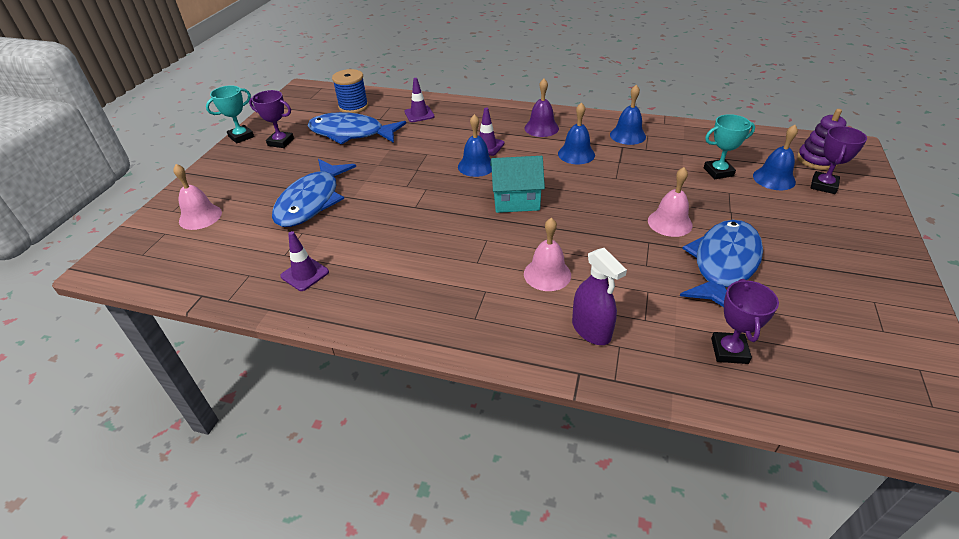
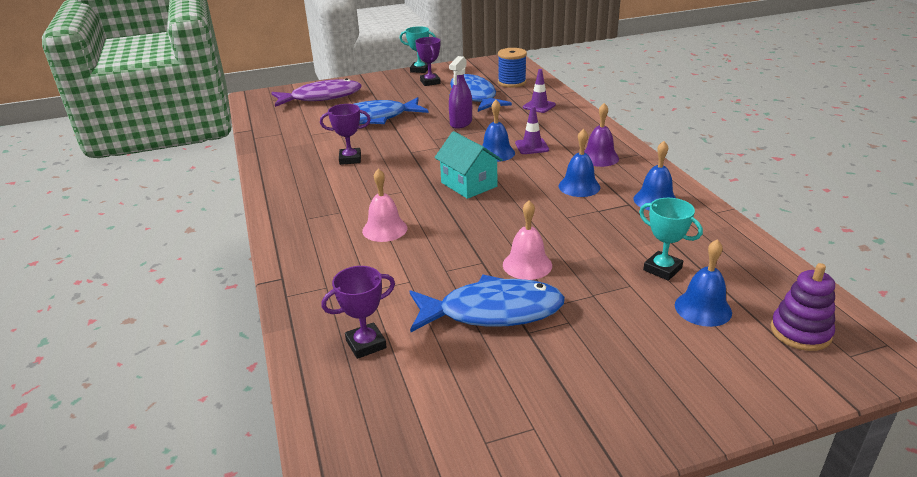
camera: 55 degrees right, 10 degrees down
pink bell [173,164,222,230] -> purple fish [271,78,362,107]
purple traffic cone [280,231,329,291] -> none
purple spray bottle [572,248,627,345] -> purple spray bottle moved to [449,56,472,129]
purple trophy [811,126,867,194] -> purple trophy moved to [320,104,371,165]

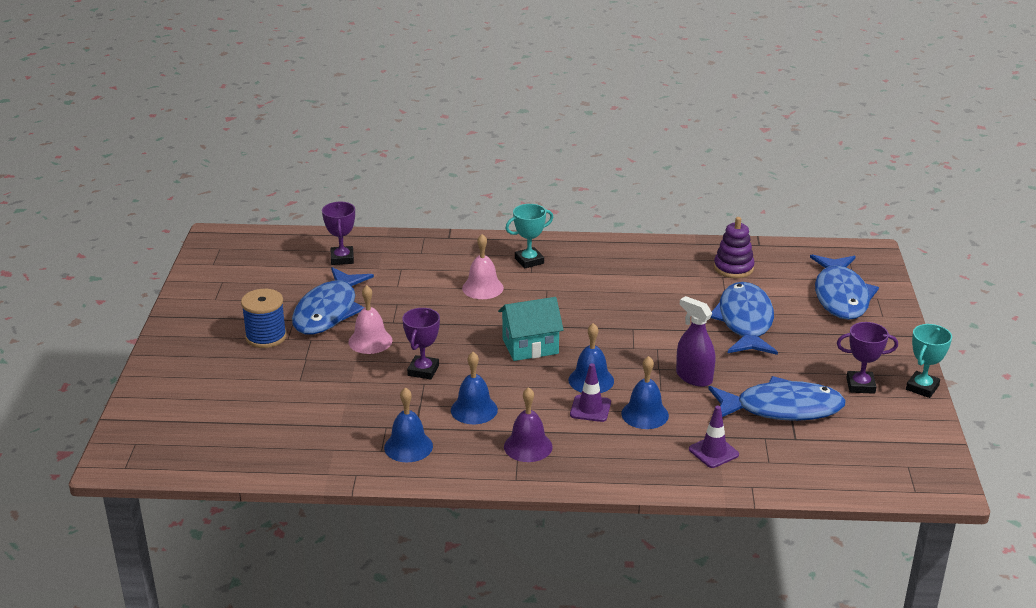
camera: 110 degrees right, 0 degrees up
purple fish [271,78,362,107] -> blue fish [810,254,879,320]
purple trophy [320,104,371,165] -> purple trophy moved to [402,308,440,380]
blue spool [498,48,527,87] -> blue spool moved to [241,289,287,348]
turquoise trophy [639,198,703,281] -> turquoise trophy moved to [505,204,553,269]
blue bell [675,239,732,327] -> blue bell moved to [621,356,669,429]
purple stacking toy [771,263,835,351] -> purple stacking toy moved to [714,217,755,278]

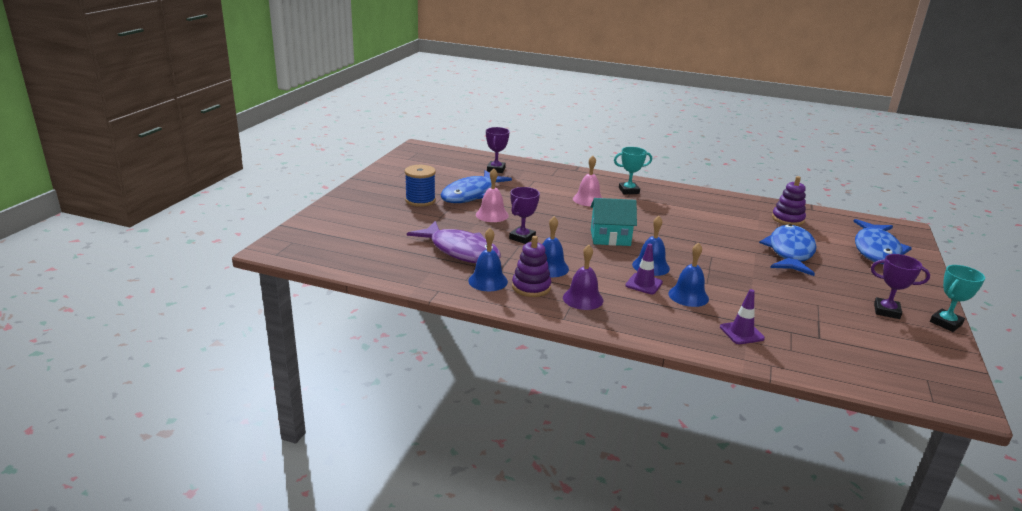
camera: 15 degrees right, 5 degrees down
purple spray bottle [676,296,716,387] -> none
blue fish [708,376,846,421] -> none
none -> purple fish [407,221,501,263]
none -> purple stacking toy [512,236,551,297]

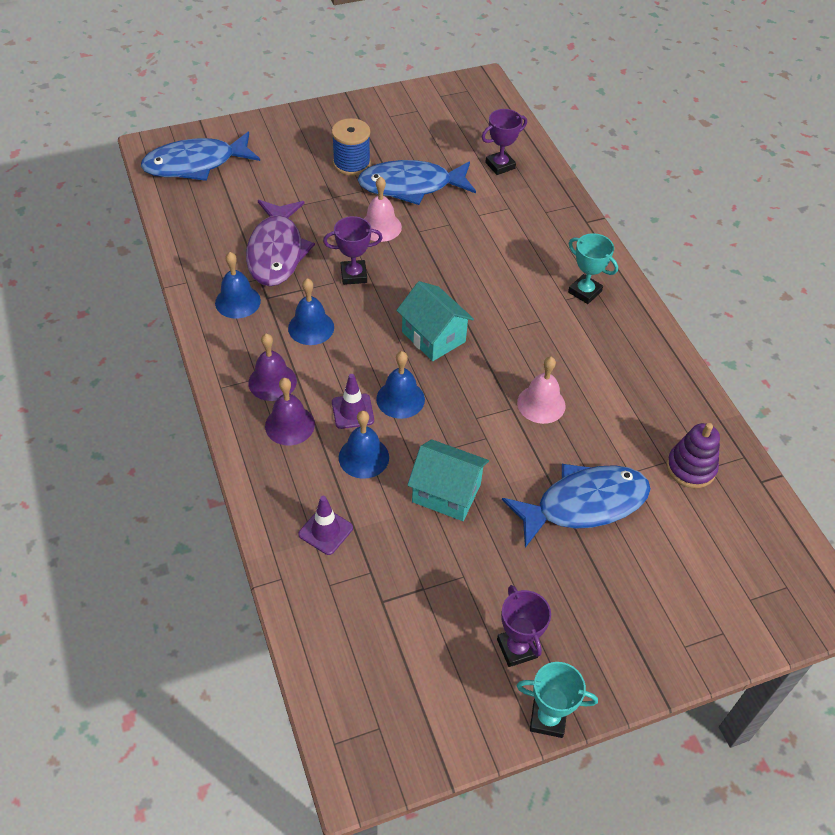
camera: 50 degrees right, 25 degrees up
purple stacking toy [512,236,551,297] -> none
pink bell [573,156,602,206] -> pink bell moved to [517,357,566,424]
blue fish [853,219,912,264] -> blue fish moved to [141,131,260,181]
none -> purple bell [265,378,315,445]
none -> turquoise house [407,439,489,521]

